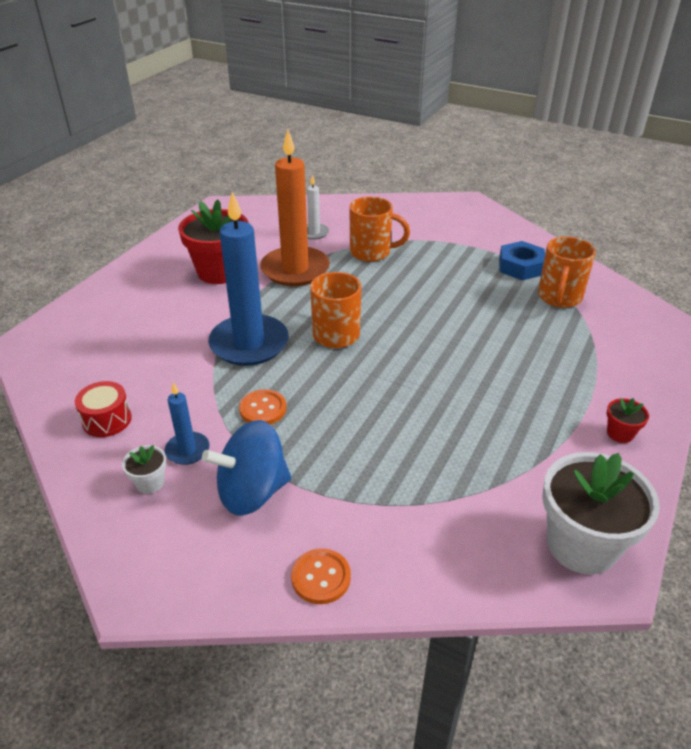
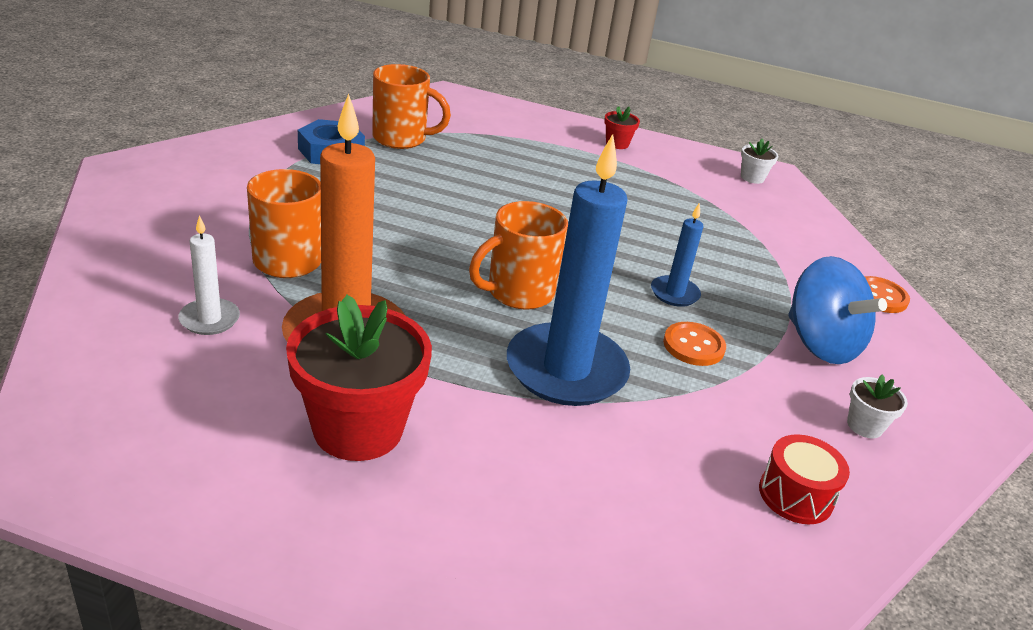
camera: 105 degrees left, 5 degrees down
blue candle [165,382,210,465] -> blue candle moved to [651,202,704,307]
white flower pot [542,452,660,575] -> white flower pot [741,139,778,184], size x0.44

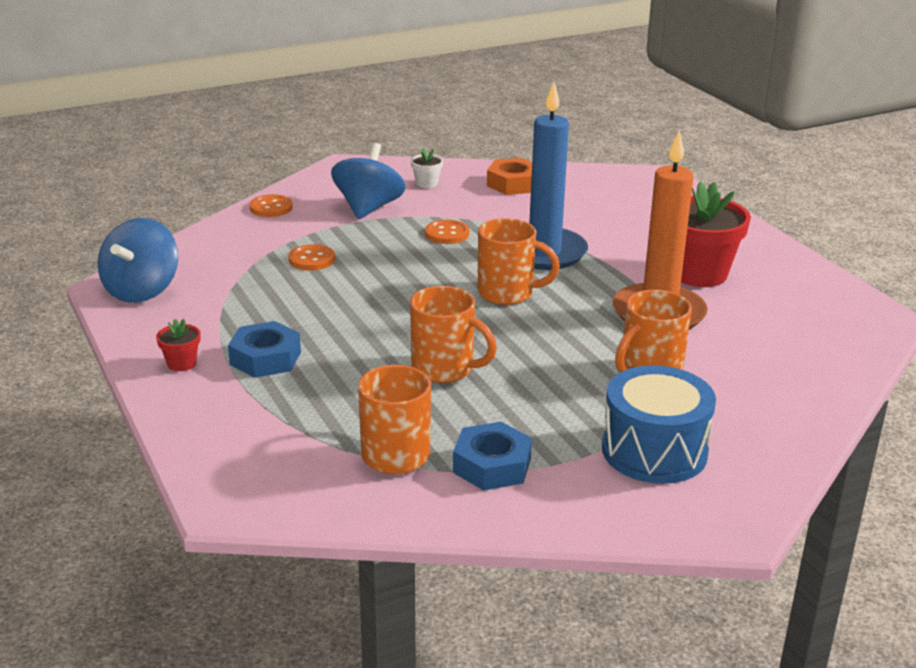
camera: 130 degrees left, 5 degrees down
white candle [178,215,240,335] -> none
blue candle [651,202,704,307] -> none
white flower pot [741,139,778,184] -> blue spinning top [98,218,178,303]
red drum [759,434,850,524] -> orange nut [487,158,532,195]
none -> blue nut [228,321,301,378]
none -> orange button [288,244,335,271]
none -> orange mug [410,286,497,383]
none -> blue drum [602,365,716,484]

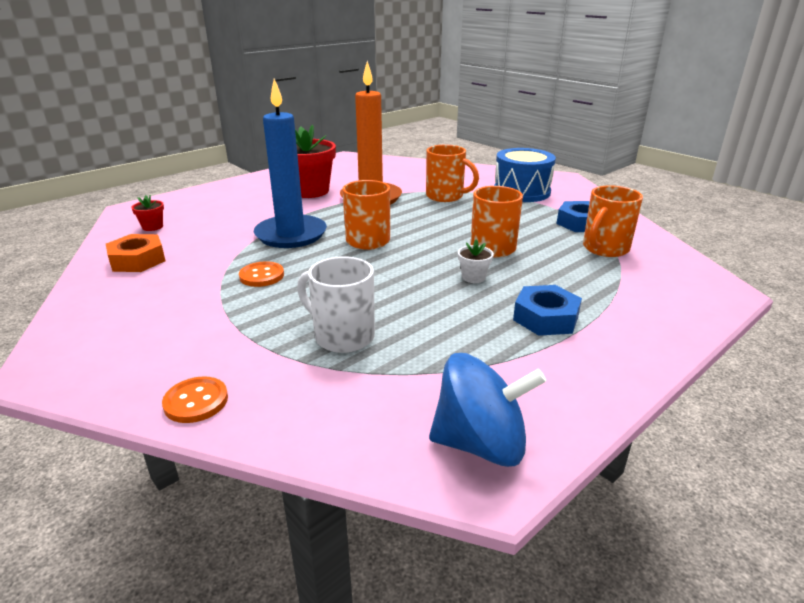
camera: 105 degrees left, 0 degrees up
red flower pot [156,319,201,371] -> red flower pot moved to [131,195,164,231]
orange button [288,244,335,271] -> white mug [297,256,375,353]
blue spinning top [331,143,405,219] -> none
white flower pot [411,148,443,188] -> white flower pot moved to [458,240,494,283]

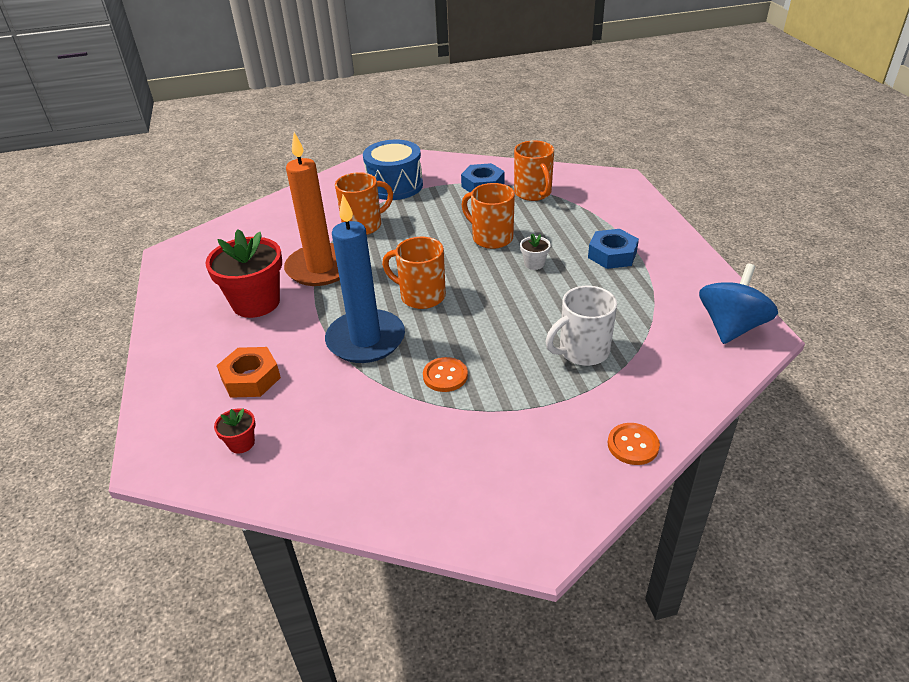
camera: 60 degrees left, 10 degrees up
orange nut [106,234,165,272] -> orange nut moved to [217,347,281,398]

